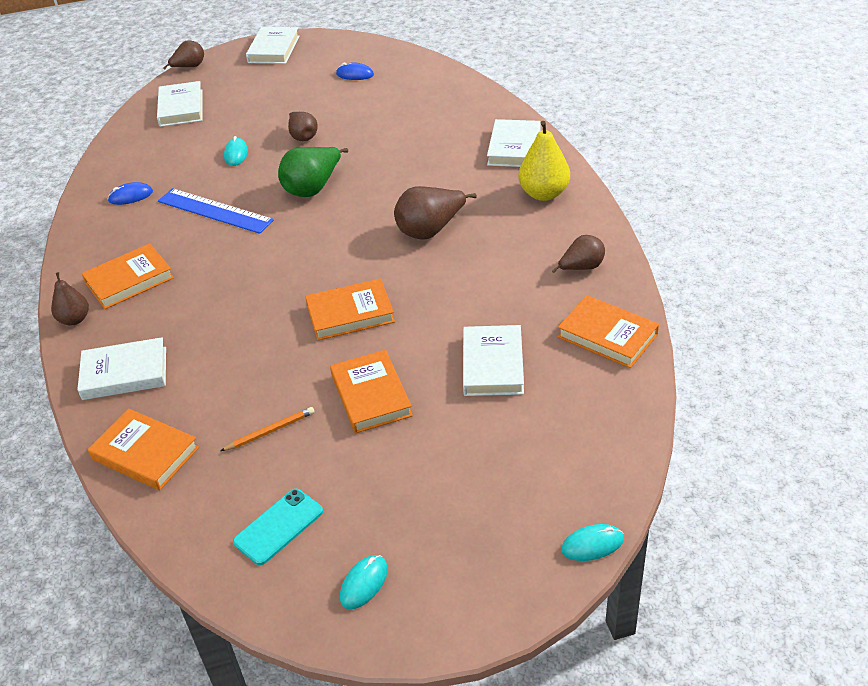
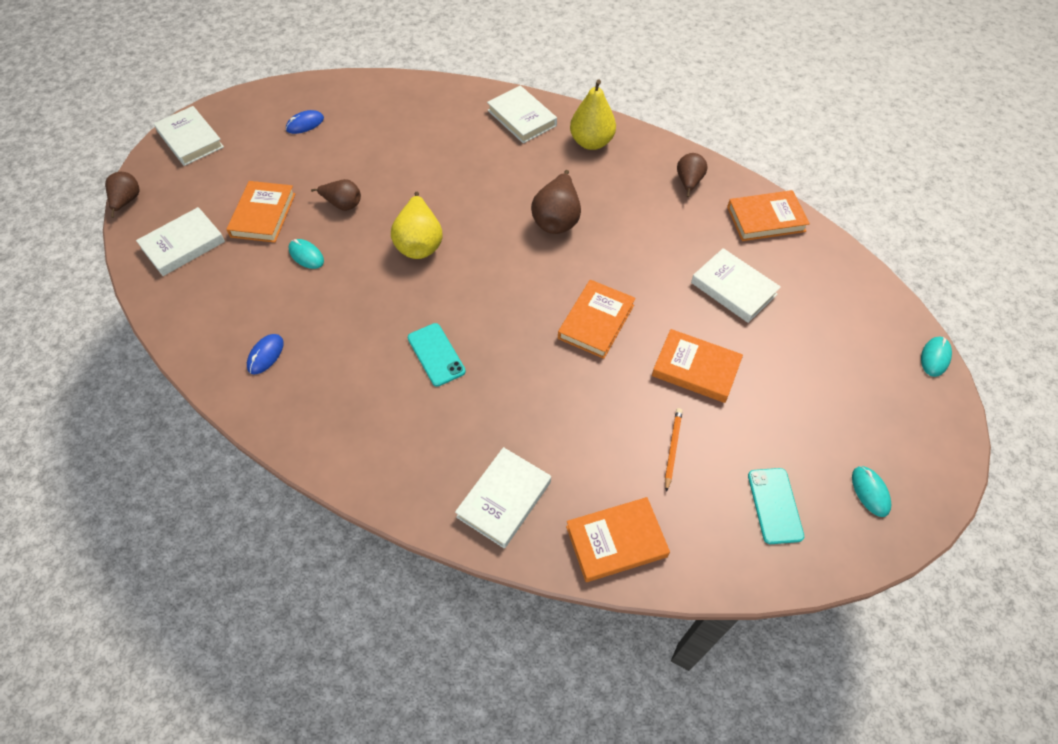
camera: 50 degrees left, 15 degrees up
brown pear [51,272,89,325] -> none
orange book [82,244,174,309] -> orange book moved to [226,181,296,243]
white book [157,81,203,127] -> white book turned 75 degrees counterclockwise [136,207,225,276]
blue ruler [158,188,274,234] -> none
green pear [278,147,348,197] -> yellow pear [391,192,442,259]
none -> turquoise phone [408,323,466,387]

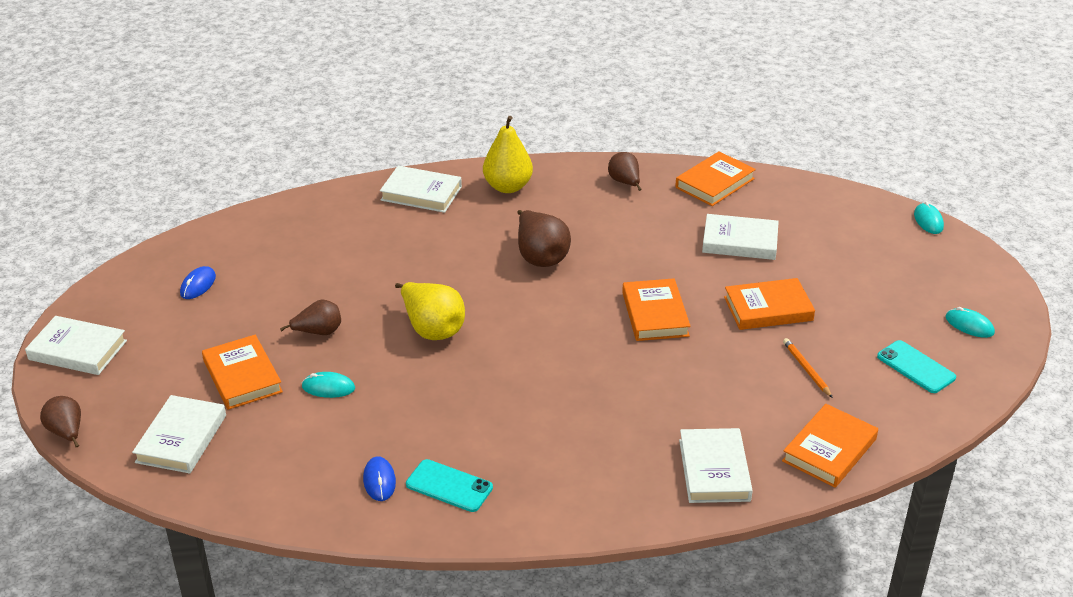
camera: 35 degrees left, 20 degrees down
turquoise phone [408,323,466,387] -> turquoise phone moved to [406,459,493,512]

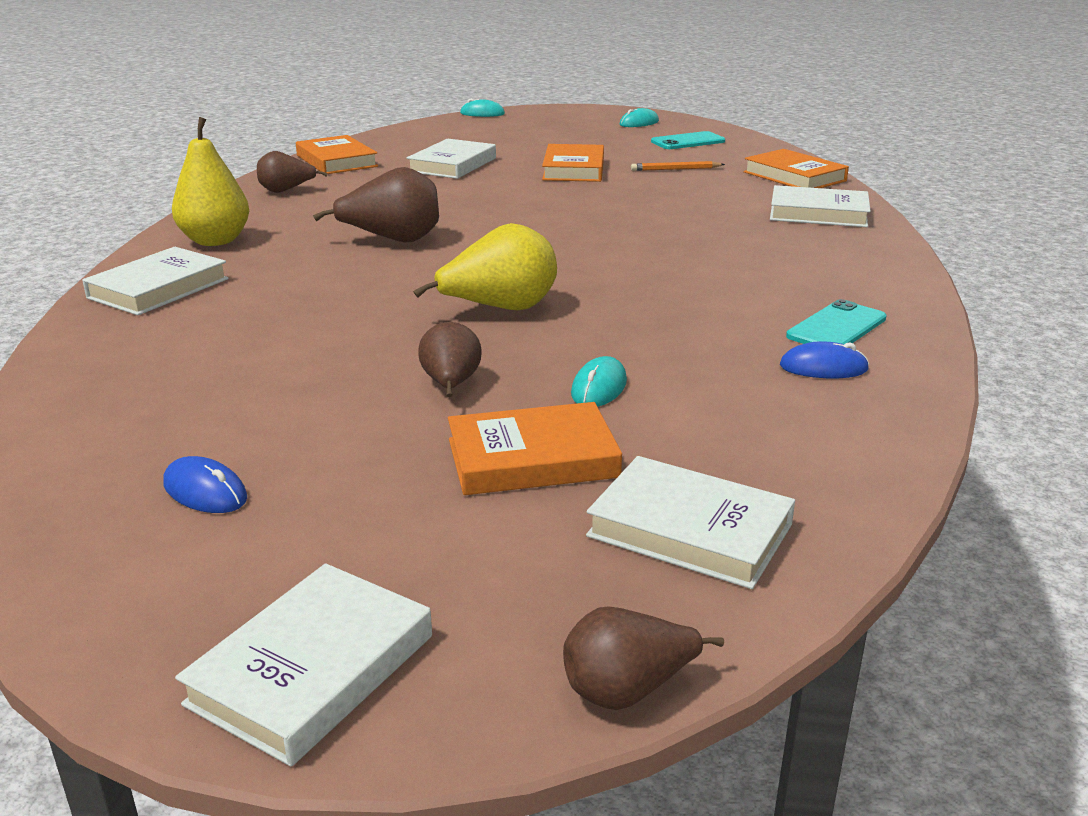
camera: 75 degrees left, 10 degrees down
orange book [622,278,691,341] -> none

